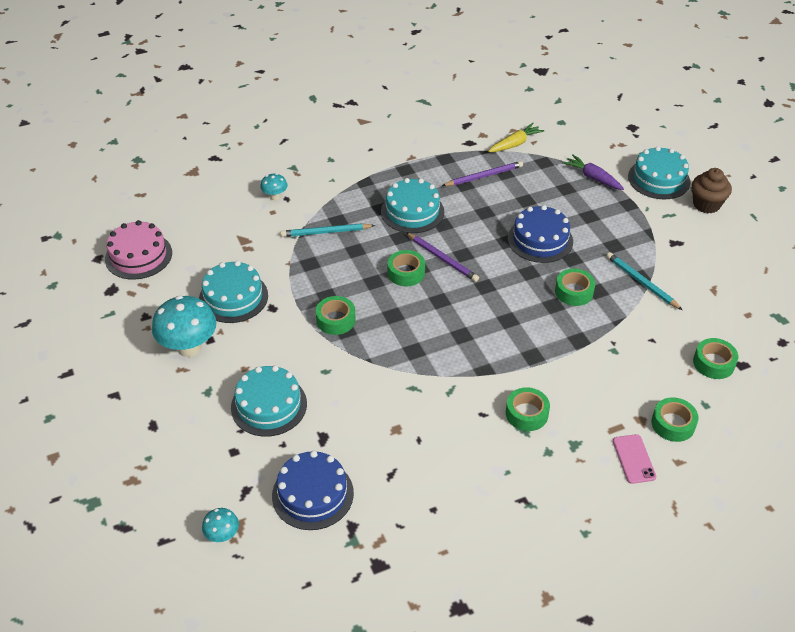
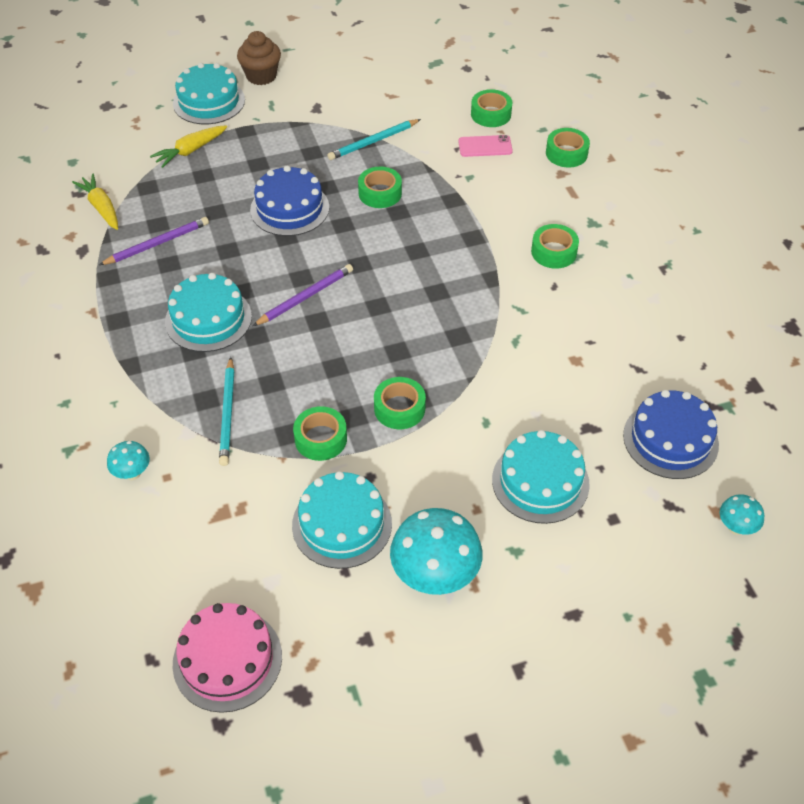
camera: 85 degrees left, 5 degrees up
green tape [388,250,425,286] -> green tape moved to [293,406,347,461]
purple pencil [442,161,523,186] -> purple pencil turned 75 degrees clockwise [99,217,209,265]
purple carrot [562,154,624,190] -> yellow carrot [150,125,227,168]
pink phone [613,434,656,484] -> pink phone moved to [458,135,513,157]

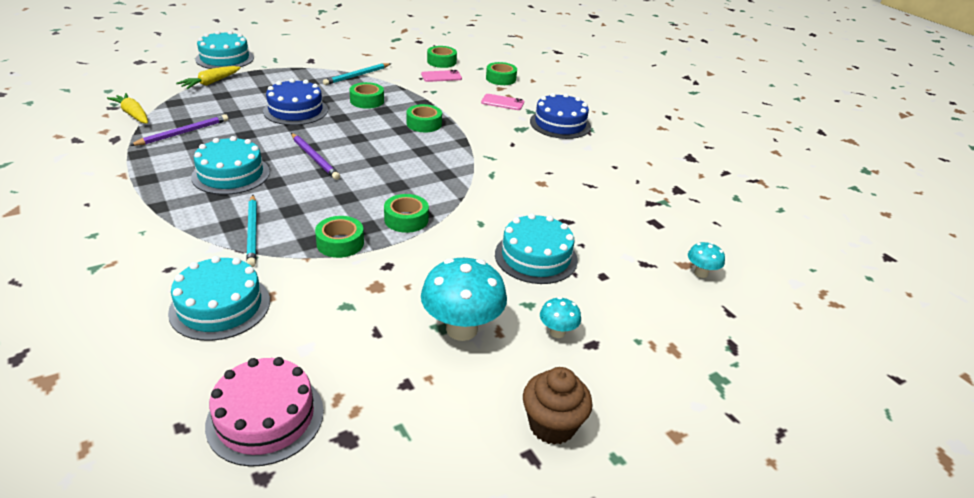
camera: 15 degrees left, 15 degrees down
turquoise mushroom [107,441,150,480] -> turquoise mushroom moved to [540,297,581,338]
brown cupcake [237,31,281,85] -> brown cupcake moved to [523,367,593,445]
purple pencil [253,264,353,326] -> purple pencil turned 105 degrees clockwise [291,133,340,180]
turquoise cake [292,471,392,569] -> turquoise cake moved to [168,256,270,341]
green tape [531,224,579,269] -> green tape moved to [407,104,442,132]
blue cake [623,390,719,479] -> blue cake moved to [530,93,591,139]
none -> pink phone [481,94,524,110]

